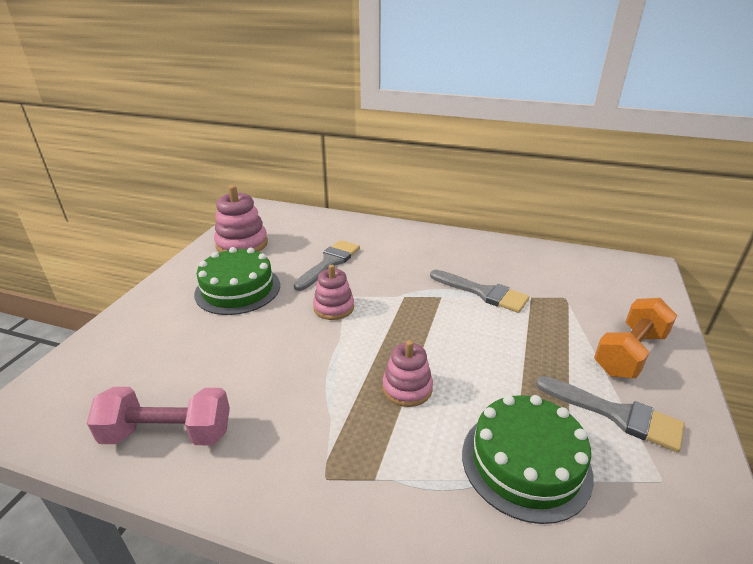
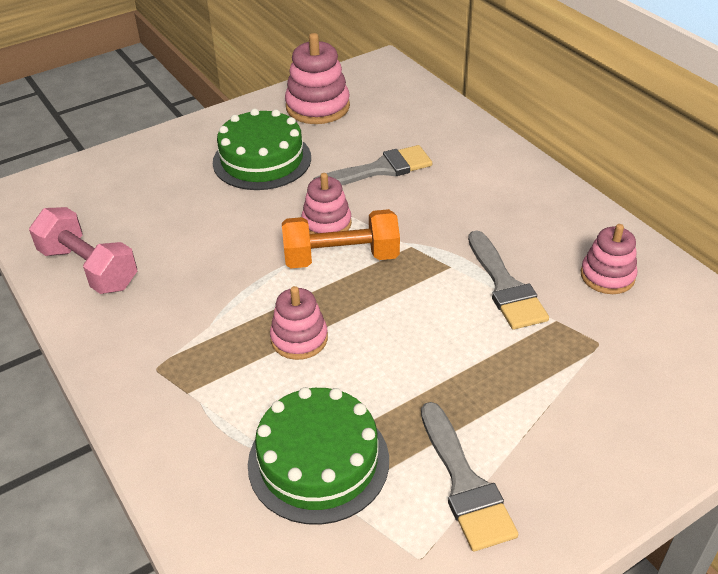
camera: 40 degrees right, 10 degrees up
orange dumbbell [594,298,677,378] -> orange dumbbell moved to [282,209,400,268]
none -> pink stacking toy [581,224,637,294]

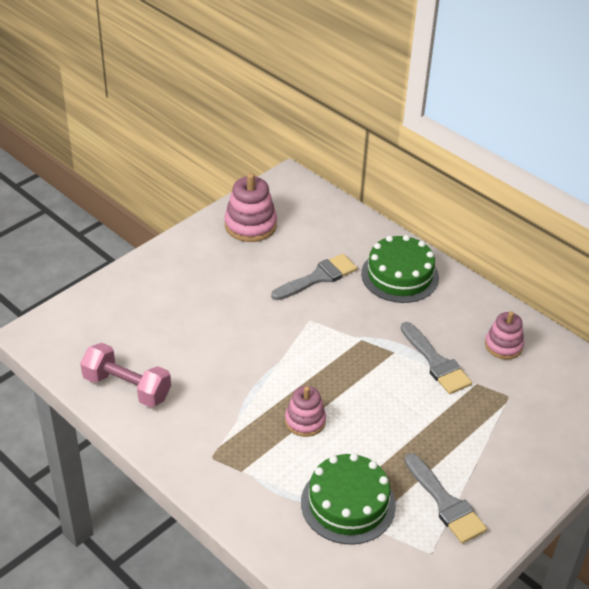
camera: 15 degrees left, 0 degrees up
green cake [213,108,311,190] -> green cake moved to [361,235,439,303]
orange dumbbell [282,209,400,268] -> none
pink stacking toy [301,173,352,234] -> none

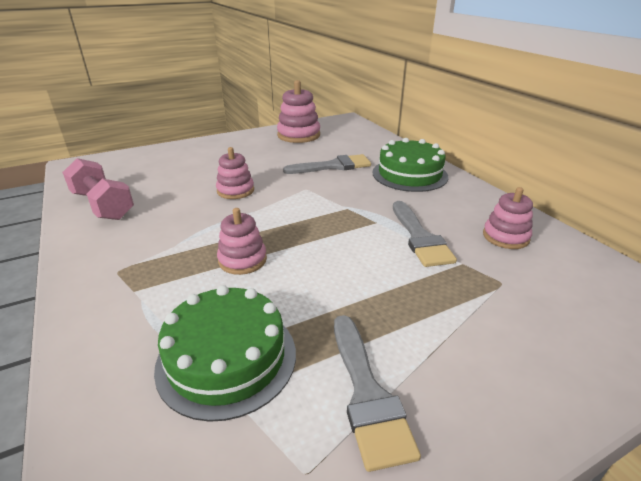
camera: 20 degrees right, 10 degrees down
none -> pink stacking toy [216,147,254,199]

